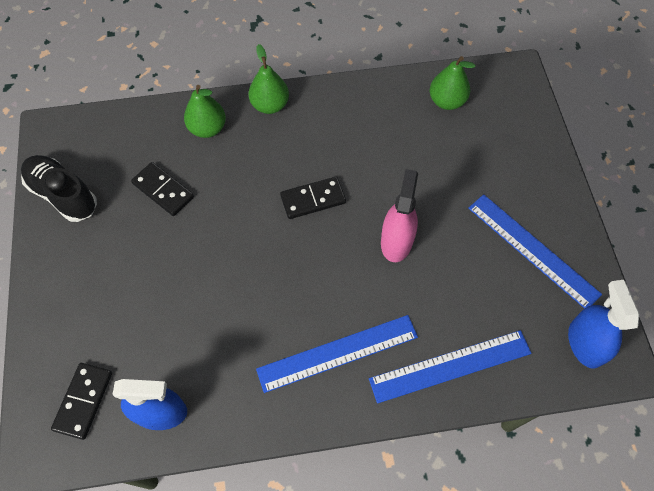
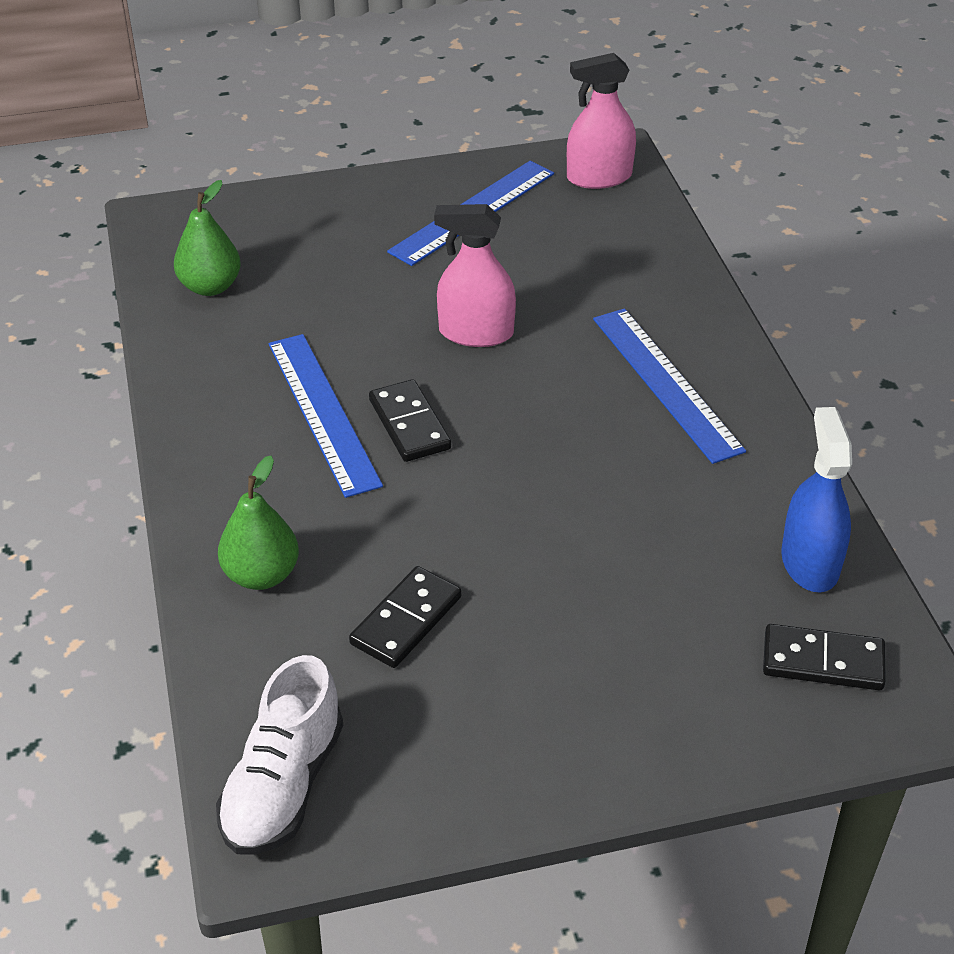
camera: 95 degrees left, 20 degrees down
black shoe [21,155,97,222] -> none
green pear [249,44,289,114] -> none
blue ruler [369,330,532,404] -> blue ruler moved to [268,334,383,498]
blue spray bottle [568,280,639,369] -> pink spray bottle [567,53,636,189]
none -> white shoe [216,655,343,855]

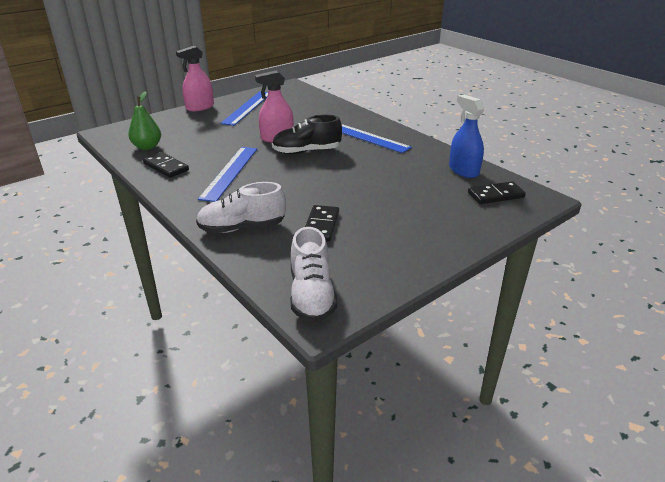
camera: 25 degrees left, 10 degrees down
green pear [218,456,299,590] -> white shoe [196,182,286,233]
blue ruler [268,334,383,498] -> blue ruler turned 60 degrees clockwise [198,147,257,202]
black domino [369,379,451,462] -> black domino moved to [143,152,189,178]
pink spray bottle [567,53,636,189] -> pink spray bottle moved to [176,46,214,111]
none -> black shoe [272,115,342,154]

